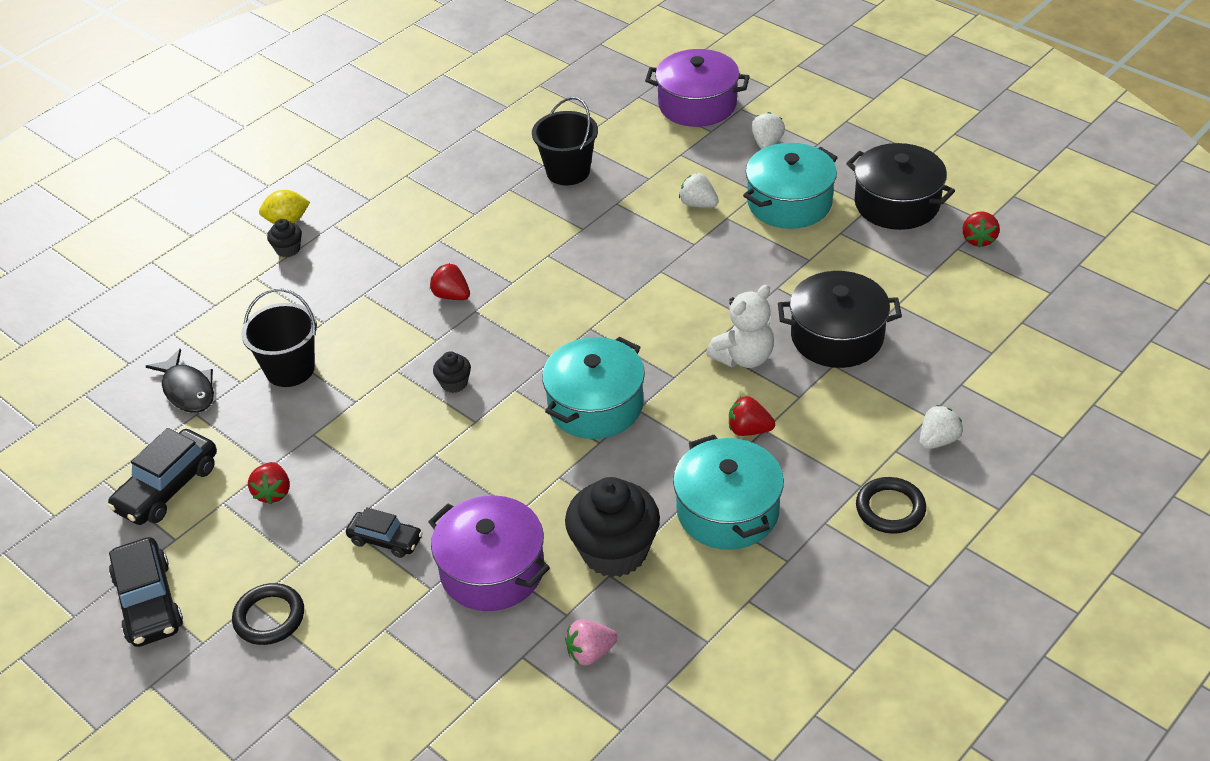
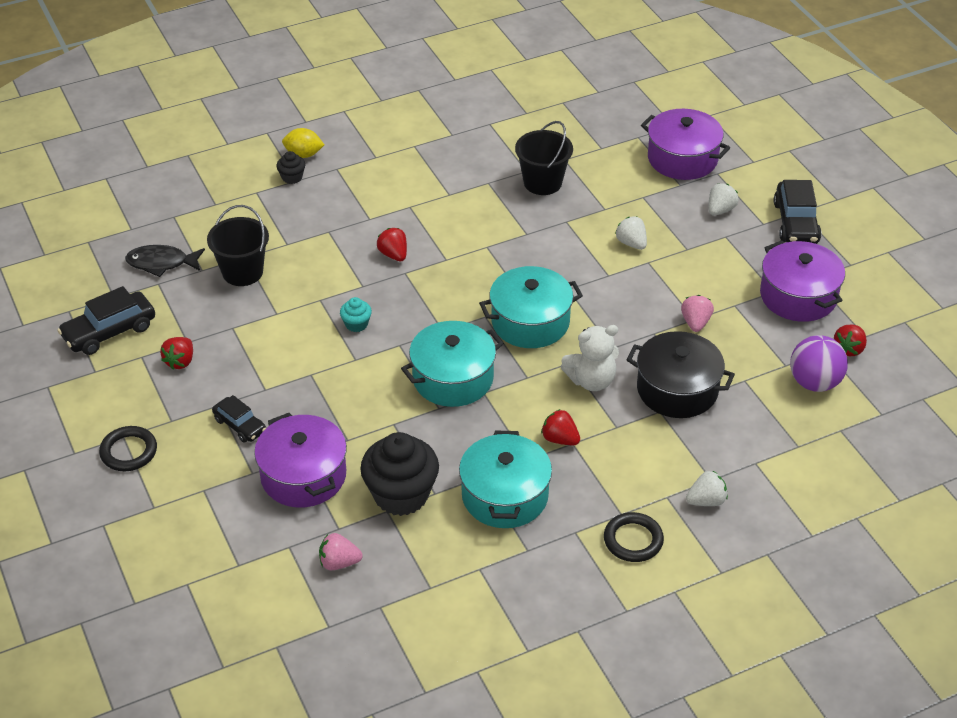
camera: 20 degrees right, 0 degrees up
black car [109,537,183,647] -> black car moved to [774,180,822,244]
black fish [146,349,214,413] -> black fish turned 105 degrees clockwise [125,245,205,277]
black cupcake [433,351,471,393] -> turquoise cupcake [340,297,372,332]
turquoise pot [743,143,838,229] -> turquoise pot moved to [479,266,583,348]
black pot [846,143,955,230] -> purple pot [760,240,845,322]
none -> pink strawberry [681,295,714,332]
none -> purple ball [790,335,848,392]

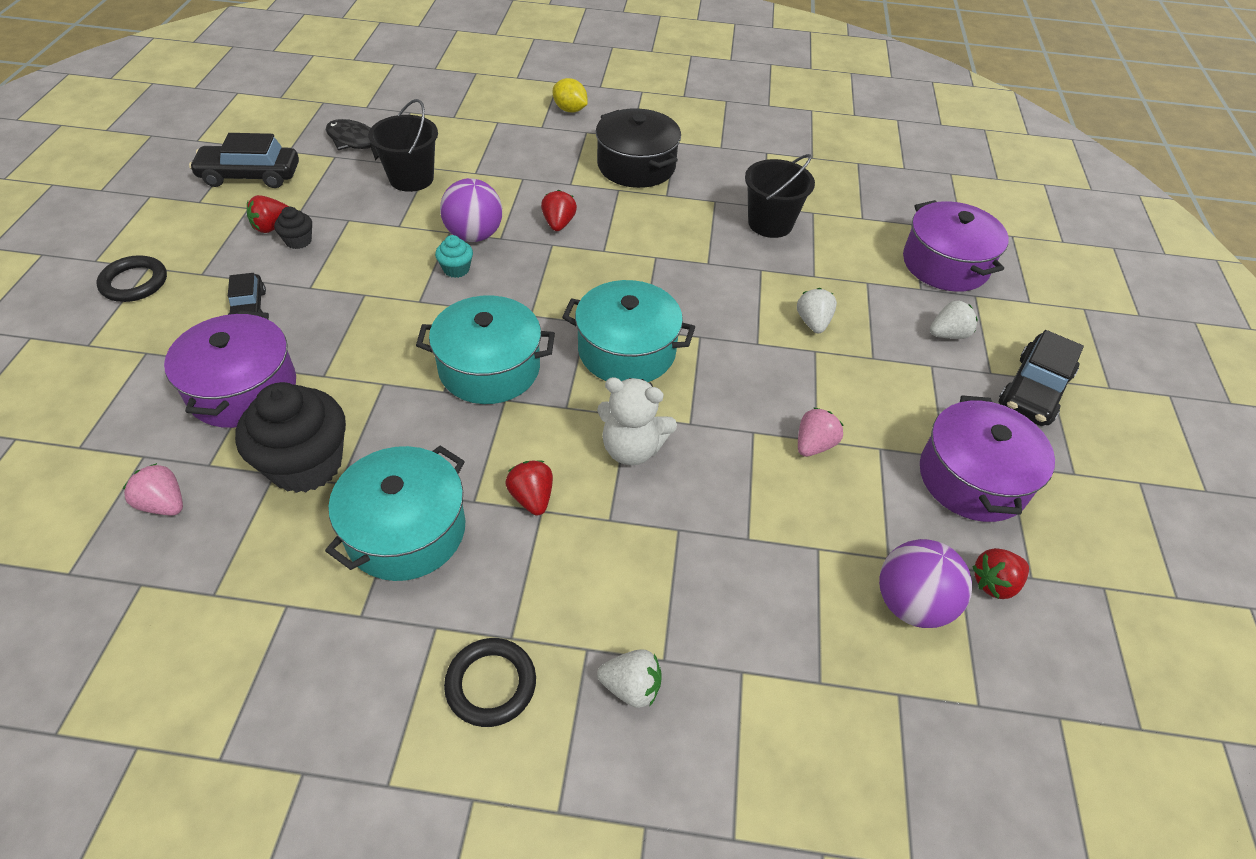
camera: 30 degrees right, 5 degrees up
black cupcake [276,151,305,184] -> black cupcake moved to [274,207,312,249]
black pot [626,331,735,418] -> black pot moved to [595,108,681,188]
none -> purple ball [440,178,502,242]

